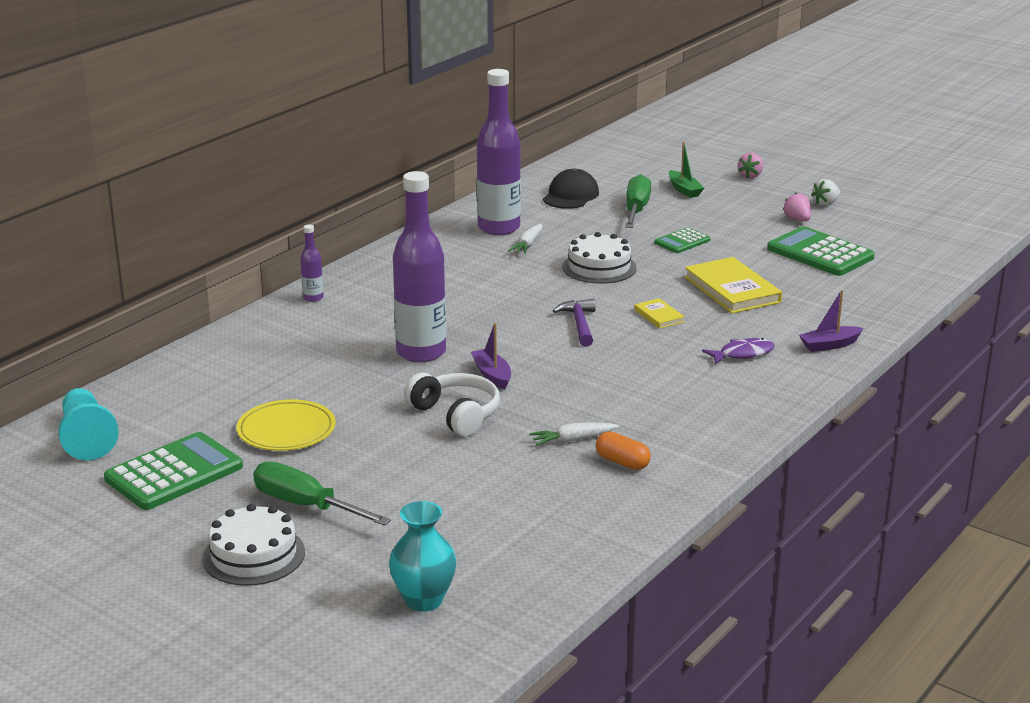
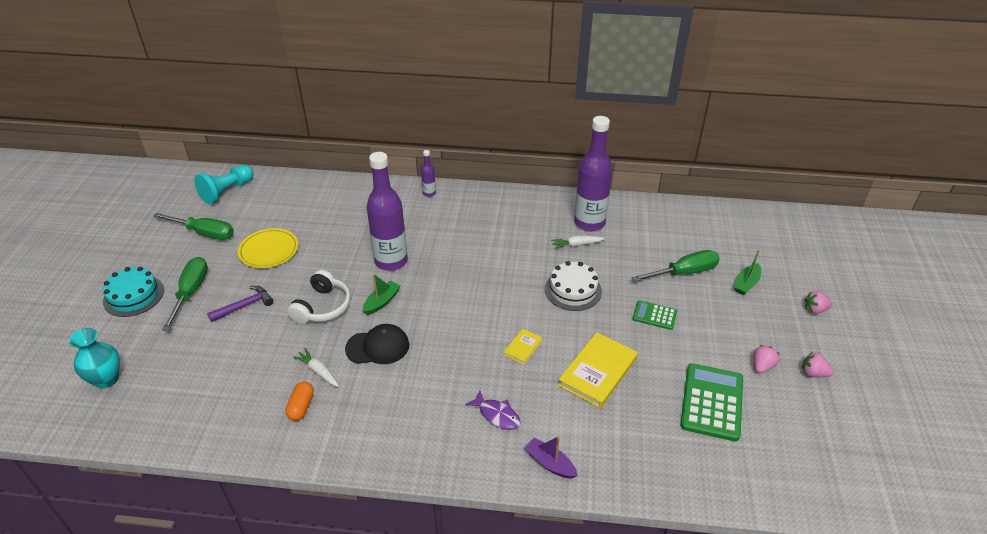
camera: 60 degrees right, 15 degrees up
green calculator [104,432,243,510] -> green screwdriver [153,213,234,240]
white cake [202,504,305,586] -> turquoise cake [103,267,164,317]
purple boat [471,323,511,389] -> green boat [363,274,401,315]
black cap [543,168,599,209] -> black cap moved to [345,324,409,364]
purple hammer [553,299,596,347] -> purple hammer moved to [207,286,273,322]
white strawberry [811,179,840,206] -> pink strawberry [802,352,833,377]

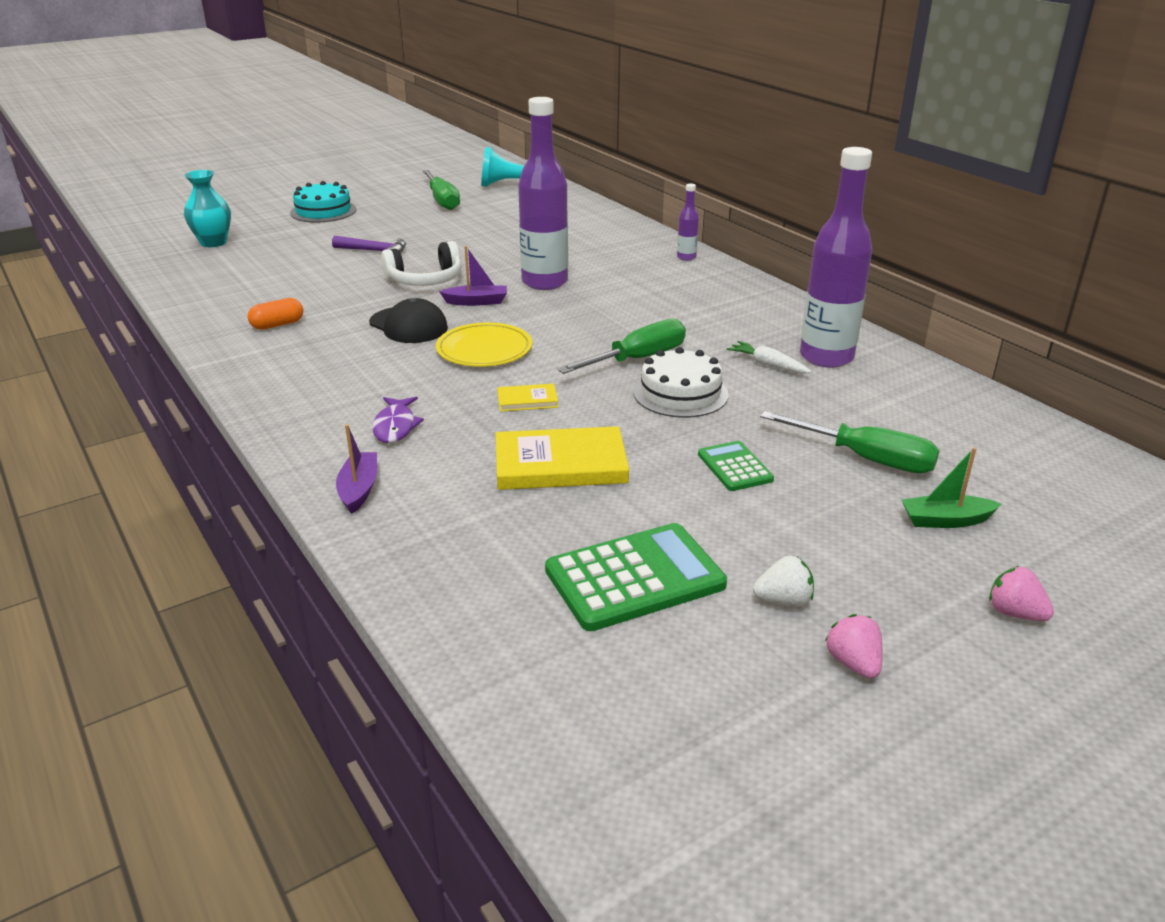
camera: 50 degrees right, 10 degrees down
green screwdriver [162,257,208,331] -> green screwdriver moved to [558,319,686,374]
yellow plate [238,228,298,268] -> yellow plate moved to [436,323,532,367]
white carrot [293,348,339,387] -> none
green boat [363,274,401,315] -> purple boat [439,246,507,306]
pink strawberry [754,345,779,374] -> white strawberry [753,556,814,607]

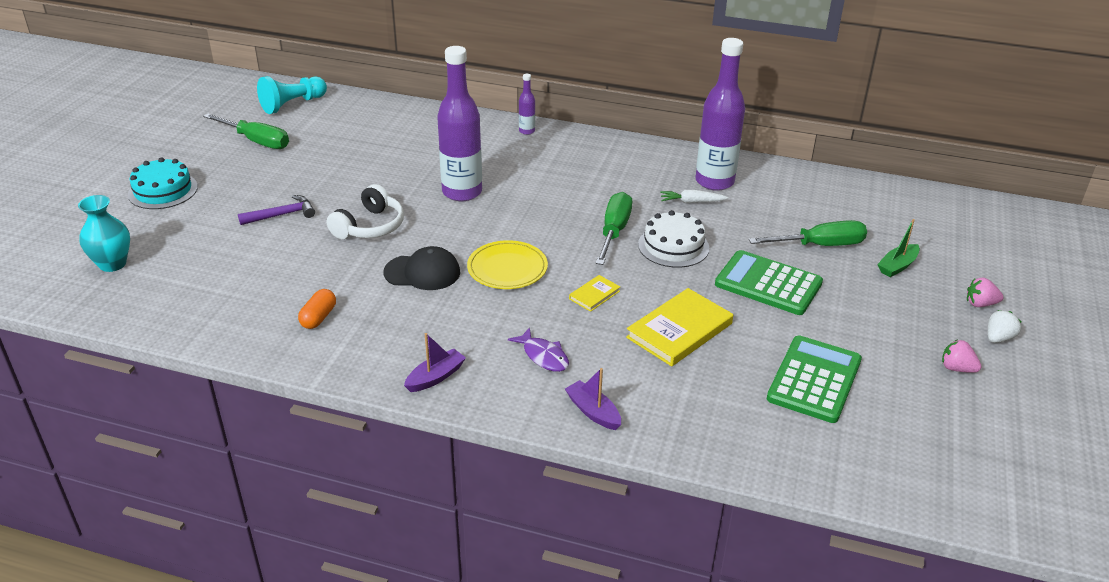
camera: 40 degrees left, 5 degrees up
purple boat [439,246,507,306] -> purple boat moved to [404,333,466,392]
green calculator [698,441,774,491] -> green calculator [715,250,823,315], size x1.82
white strawberry [753,556,814,607] -> white strawberry moved to [988,310,1021,343]

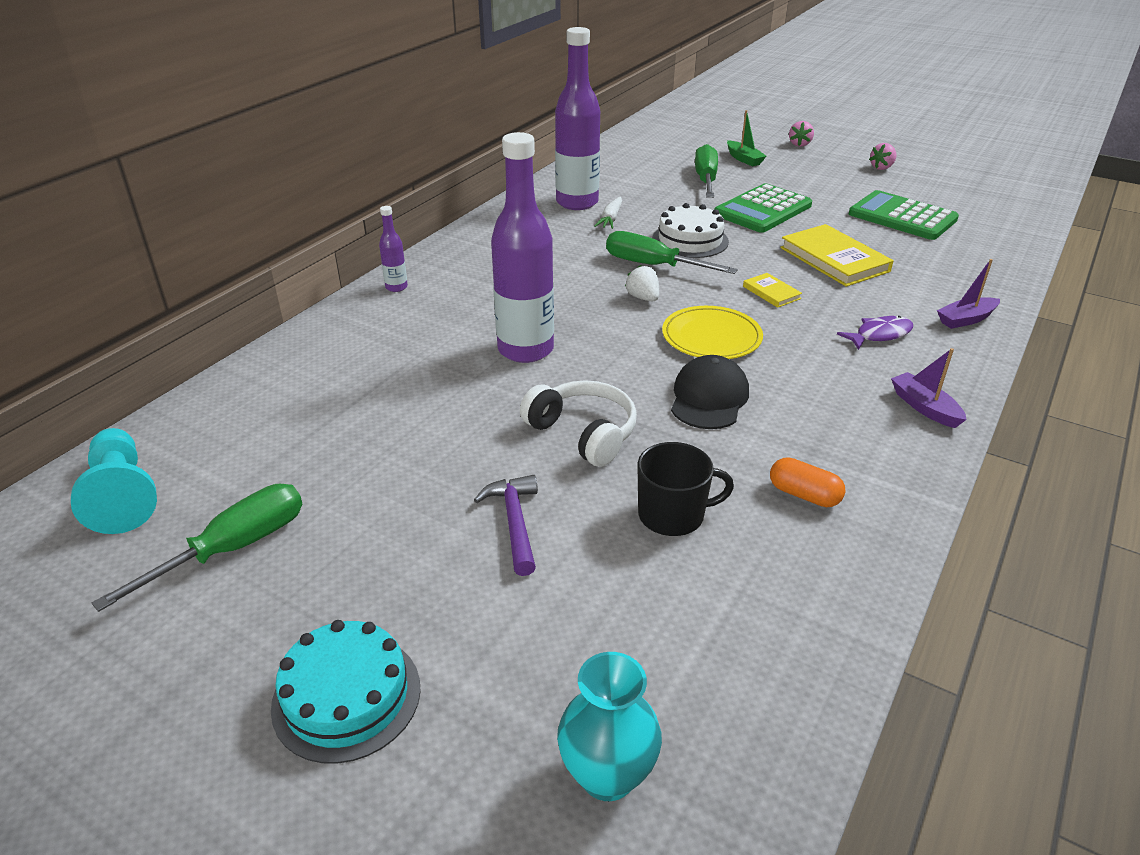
camera: 75 degrees left, 0 degrees up
white strawberry [988,310,1021,343] -> white strawberry moved to [625,265,659,301]
none -> black mug [637,442,734,536]

